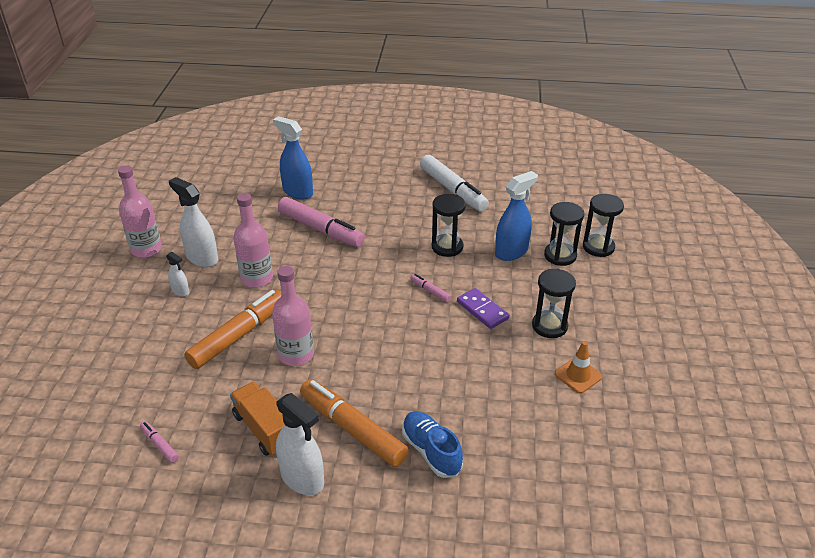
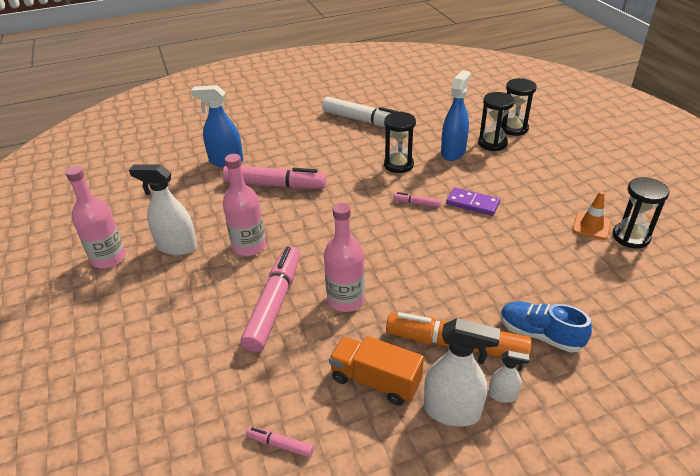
camera: 25 degrees left, 0 degrees up
white spray bottle [166,252,190,296] -> white spray bottle moved to [488,351,529,403]
orange marker [184,290,281,369] -> pink marker [241,246,300,352]
black hourglass [532,269,576,338] -> black hourglass moved to [613,177,669,249]

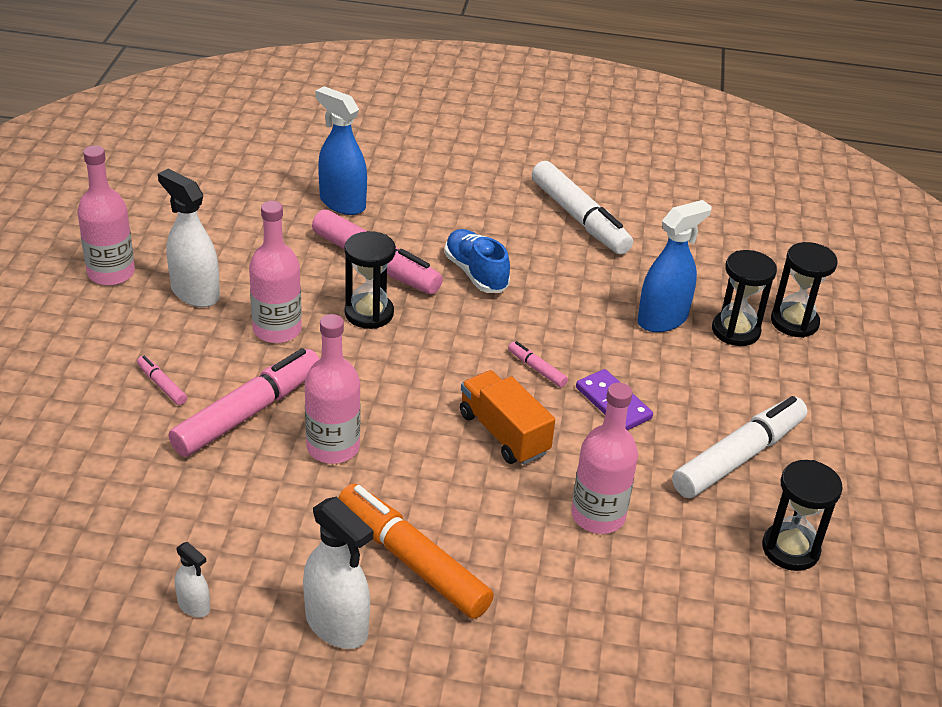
camera: 25 degrees right, 0 degrees up
pink marker [246,426,314,457] -> pink marker moved to [137,356,187,405]
orange truck [329,336,424,406] -> orange truck moved to [460,370,555,465]
black hourglass [384,112,416,173] -> black hourglass moved to [344,231,396,329]
white spray bottle [488,351,529,403] -> white spray bottle moved to [175,542,210,617]
blue shoe [500,301,592,353] -> blue shoe moved to [444,229,510,293]
orange traffic cone [572,191,611,240] -> none
none -> pink bottle [571,383,638,534]
none -> white marker [672,396,807,498]

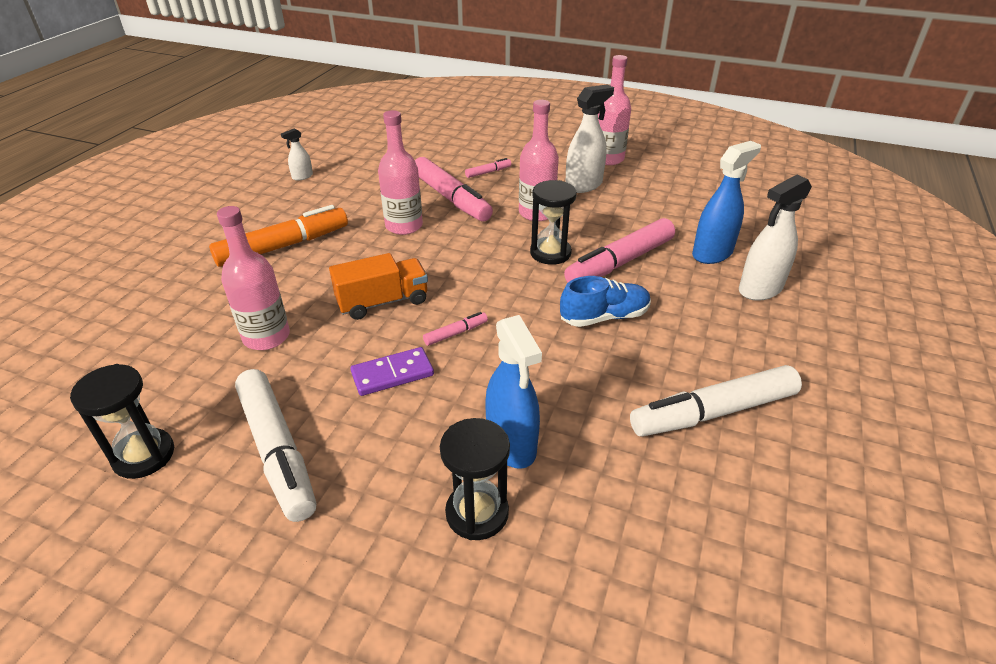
camera: 105 degrees right, 0 degrees up
white spray bottle [303,497,373,649] -> white spray bottle moved to [739,174,812,301]
black hourglass [771,242,837,338] -> none

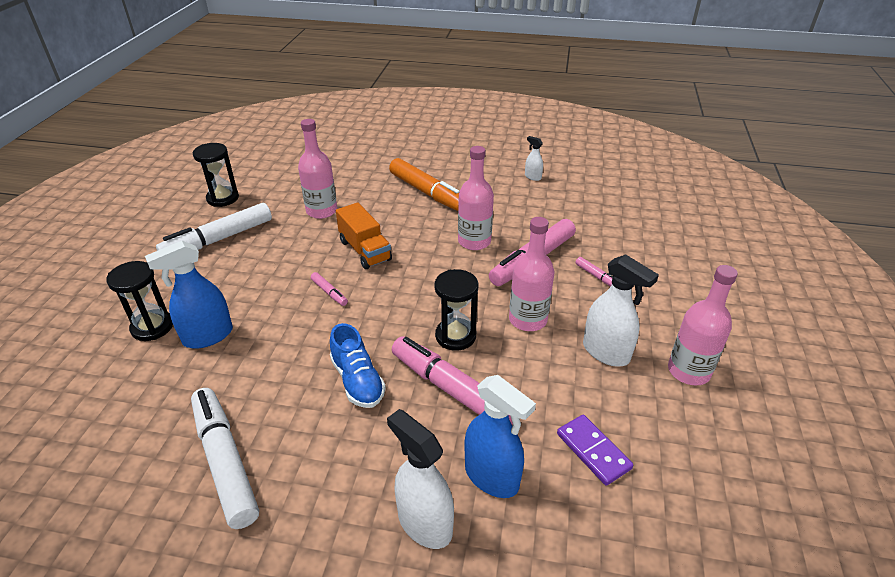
camera: 80 degrees right, 0 degrees up
purple domino [350,347,434,396] -> purple domino moved to [557,415,633,486]

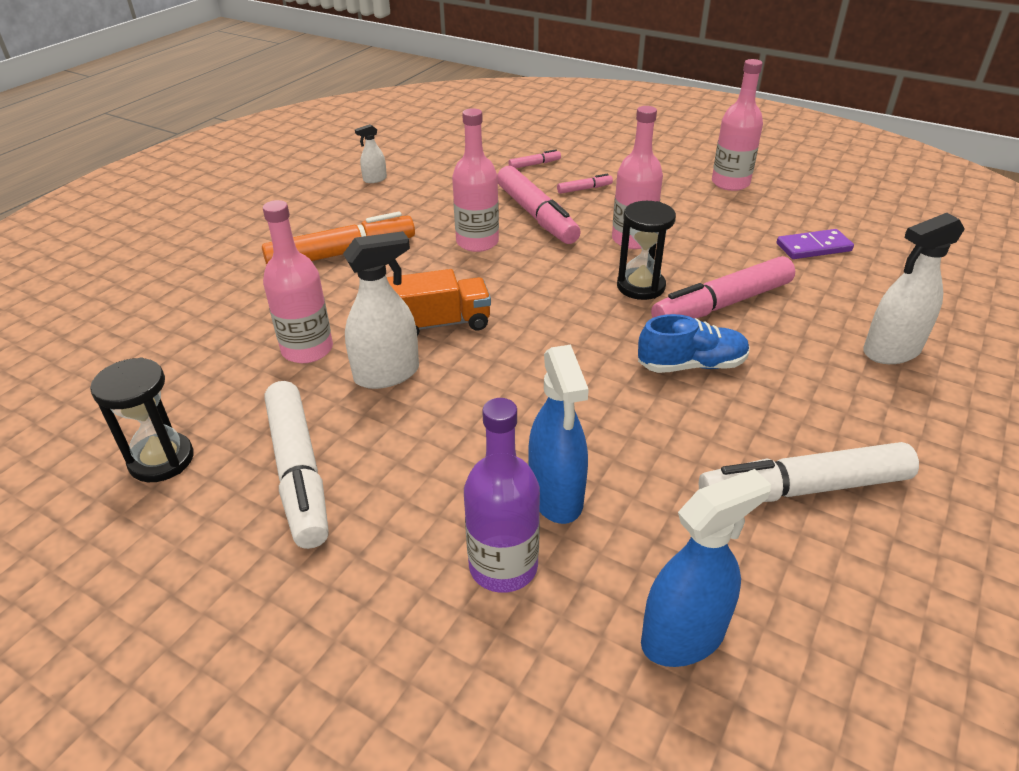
camera: 70 degrees left, 0 degrees up
black hourglass [106,261,173,341] -> purple bottle [464,398,540,593]
pink marker [311,272,348,306] -> pink marker moved to [508,149,561,168]
blue spray bottle [465,375,536,498] -> blue spray bottle moved to [641,469,771,667]
white spray bottle [583,254,659,367] -> white spray bottle moved to [343,231,419,389]

